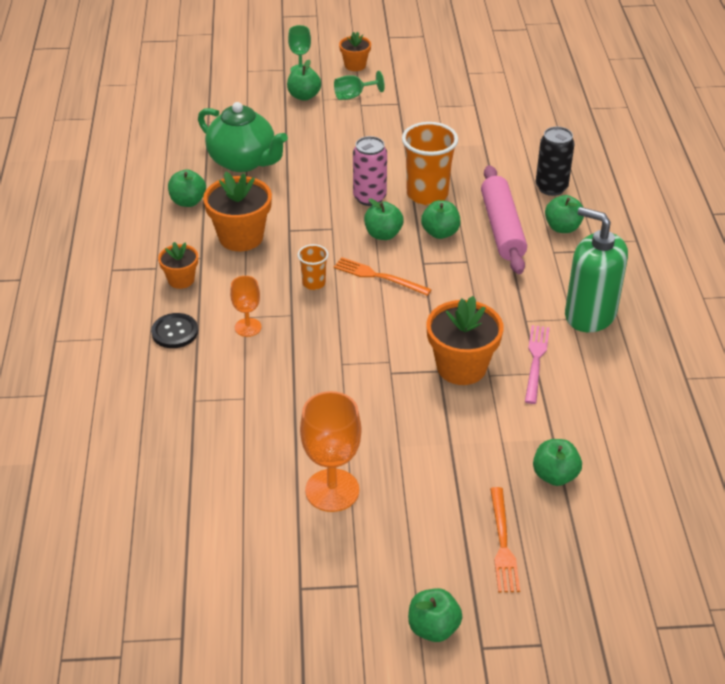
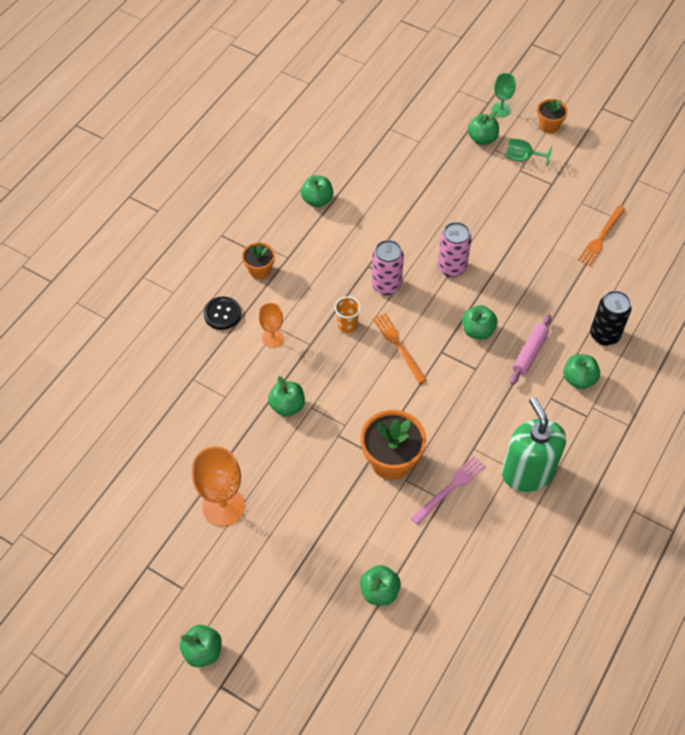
camera: 35 degrees right, 15 degrees up
green teapot [198,102,288,172] -> none
orange flower pot [203,171,272,251] -> none
green apple [364,198,404,240] -> green apple moved to [268,376,305,417]
orange cup [402,122,458,205] -> none
pink rolling pin [481,165,527,274] -> pink rolling pin [510,315,551,385], size x0.60
orange fork [490,487,520,592] -> orange fork moved to [578,205,626,266]
none -> pink can [372,240,404,295]

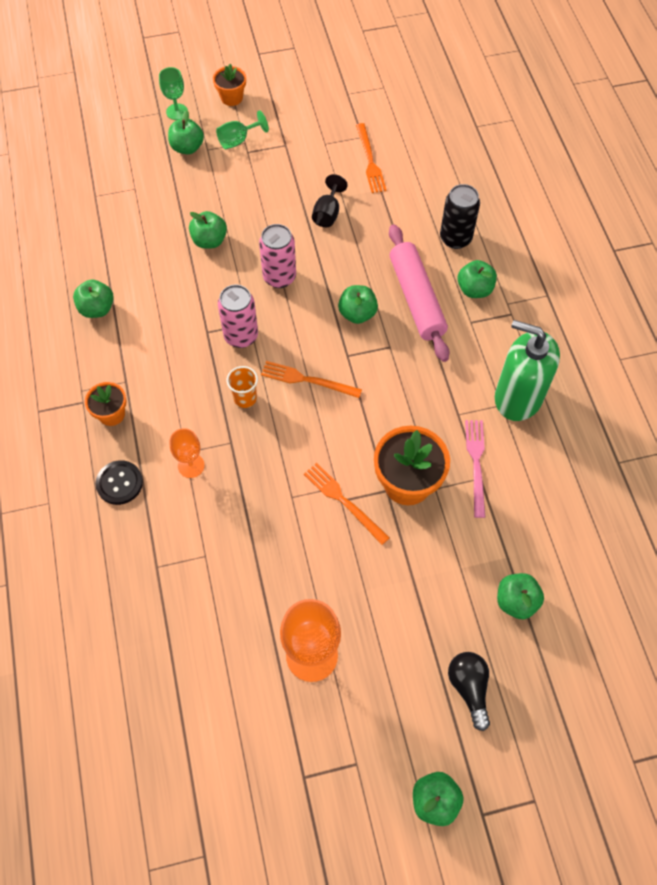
camera: 45 degrees left, 5 degrees up
green apple [268,376,305,417] -> green apple moved to [189,211,227,249]
pink rolling pin [510,315,551,385] -> pink rolling pin [389,224,450,362], size x1.66
none -> orange fork [304,463,390,545]
none -> black goblet [312,174,348,227]
none -> black light bulb [448,652,490,731]

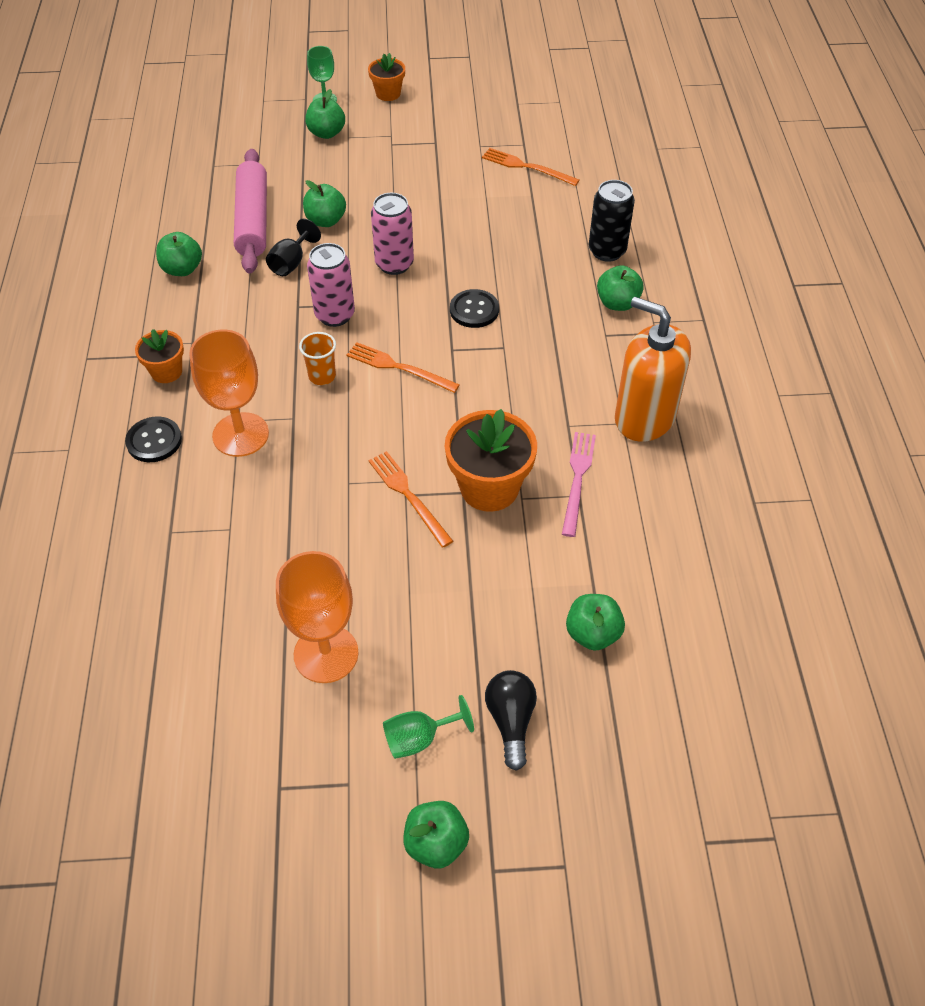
camera: 10 degrees right, 10 degrees down
orange goblet [169,428,205,478] -> orange goblet [189,329,269,457], size x1.77
green goblet [216,110,269,149] -> green goblet moved to [383,695,474,759]
black goblet [312,174,348,227] -> black goblet moved to [266,219,321,276]
green apple [338,285,378,324] -> black button [450,289,499,328]
orange fork [356,123,387,193] -> orange fork turned 120 degrees clockwise [482,148,580,186]
pink rolling pin [389,224,450,362] -> pink rolling pin moved to [234,149,267,273]
green soap dispenser [495,320,560,421] -> orange soap dispenser [615,297,691,442]

